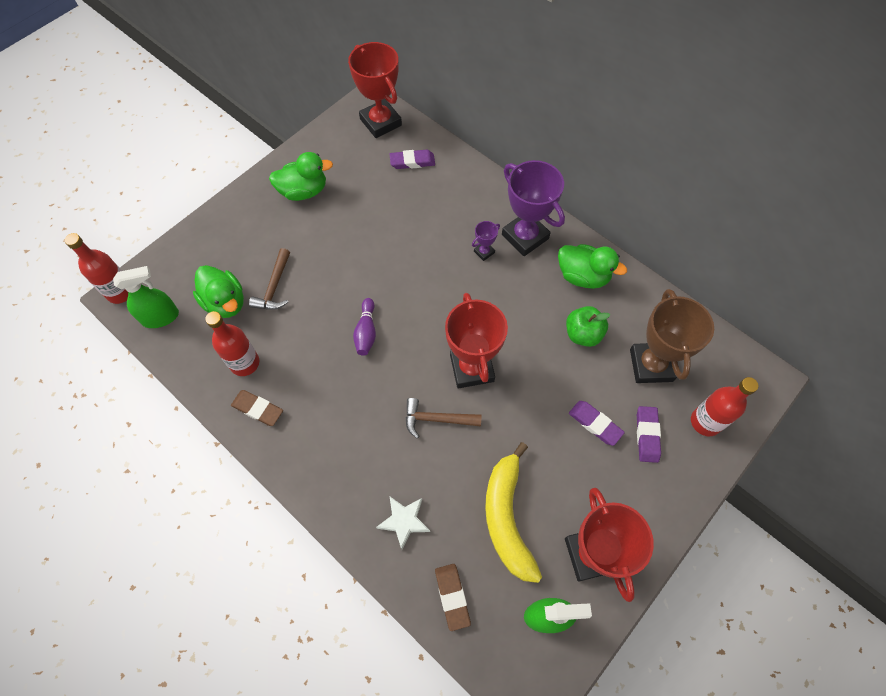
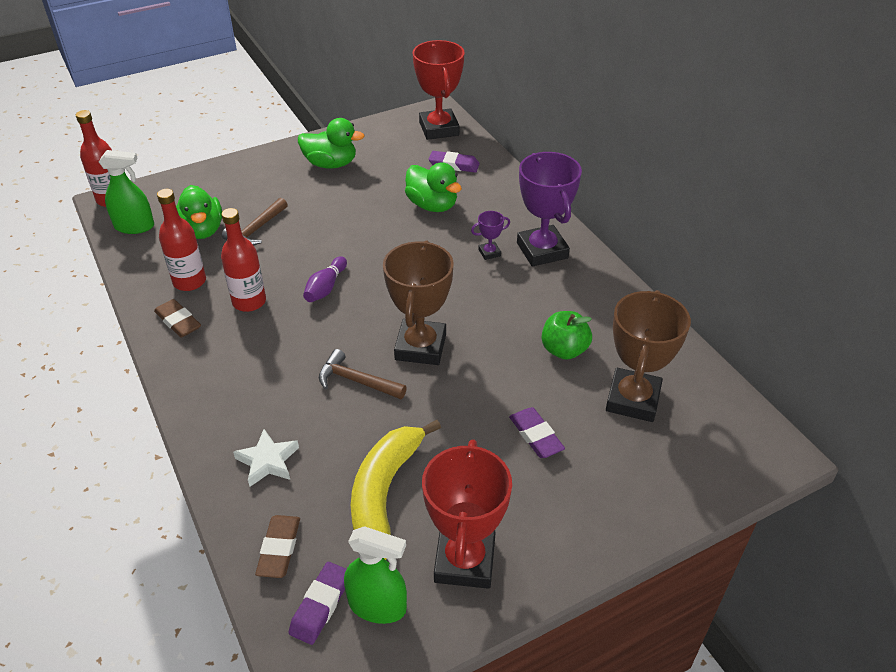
camera: 20 degrees right, 20 degrees down
red trophy [445,293,508,388] -> brown trophy [383,240,454,365]
green duck [558,244,627,289] -> green duck moved to [405,163,462,212]
purple eraser [637,406,661,463] -> purple eraser moved to [289,562,347,645]
red bottle [691,377,758,436] -> red bottle moved to [221,208,266,312]

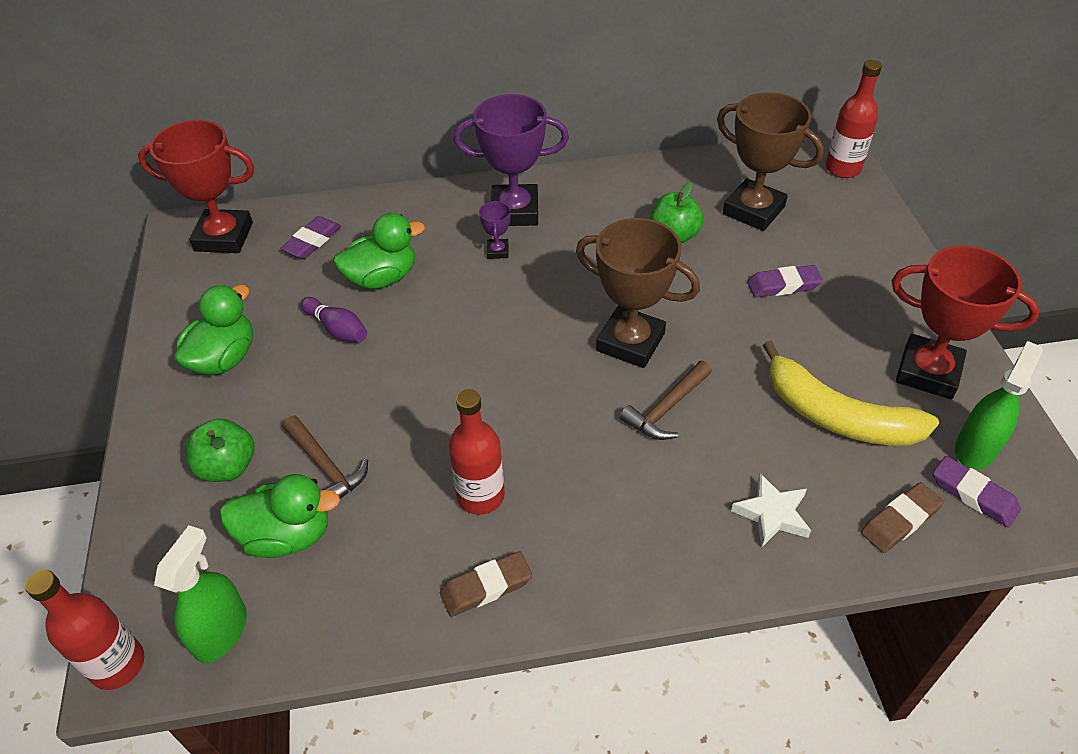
camera: 70 degrees left, 5 degrees up
red bottle [157,189,206,291] -> red bottle moved to [826,60,882,178]
brown eraser [255,515,300,578] -> brown eraser turned 60 degrees counterclockwise [861,482,944,553]
purple bowling pin [303,256,347,302] -> purple bowling pin moved to [301,297,367,342]
none -> green apple [186,419,254,482]

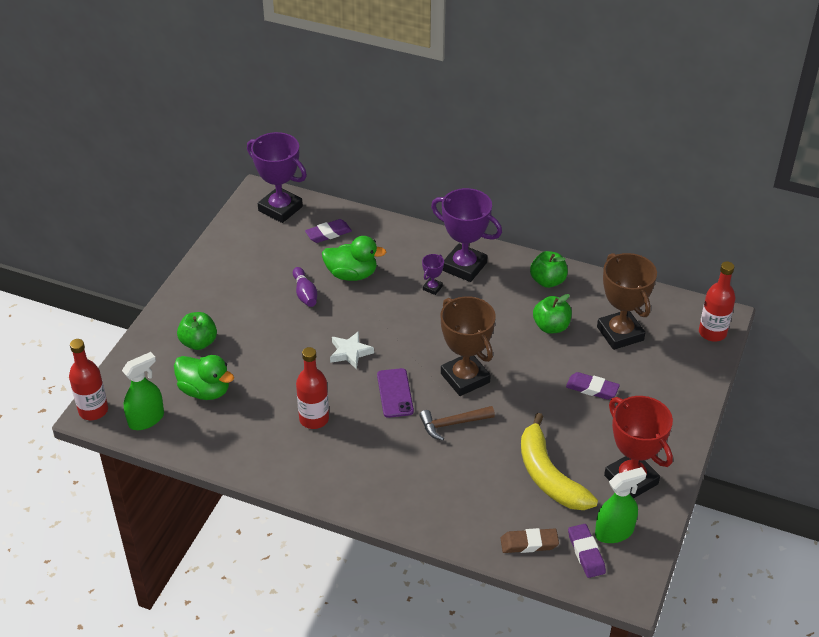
camera: 30 degrees right, 5 degrees down
red trophy [138,120,254,253] -> purple trophy [247,132,307,223]
green duck [174,285,253,375] -> none
brown hammer [283,415,368,499] -> none
brown eraser [440,551,532,617] -> none
white star [731,473,811,547] -> white star moved to [330,331,374,370]
none -> purple phone [377,368,414,418]
none -> green apple [530,251,568,288]

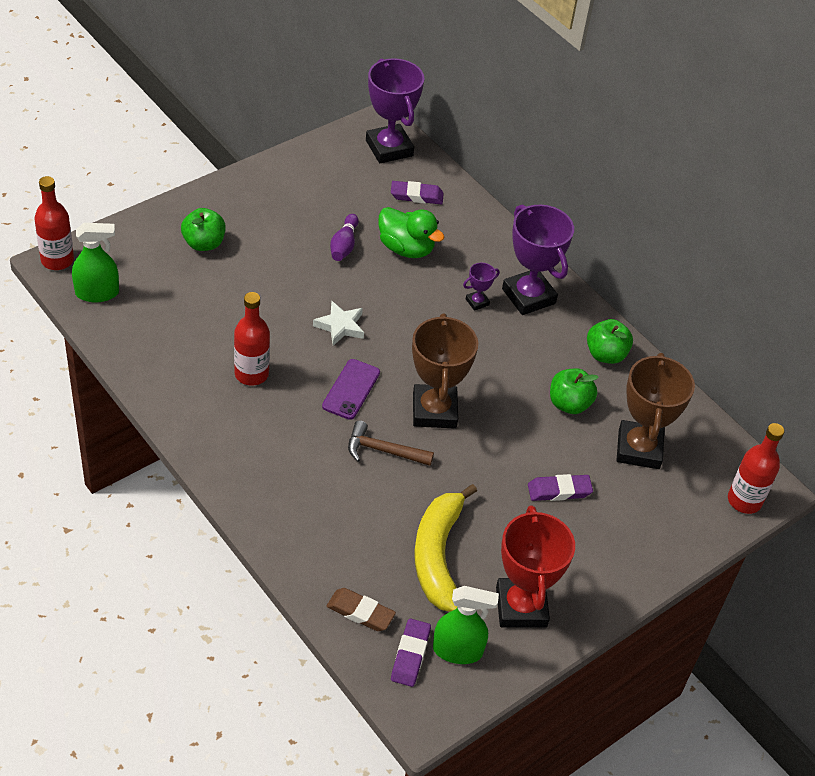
camera: 25 degrees right, 5 degrees up
green duck [174,355,234,400] -> none
purple eraser [566,372,620,400] -> purple eraser turned 60 degrees counterclockwise [528,474,593,501]

